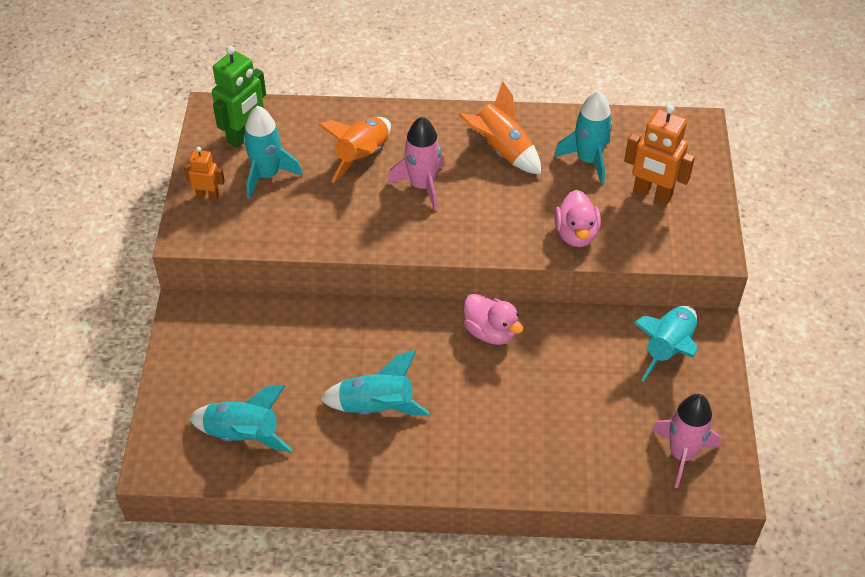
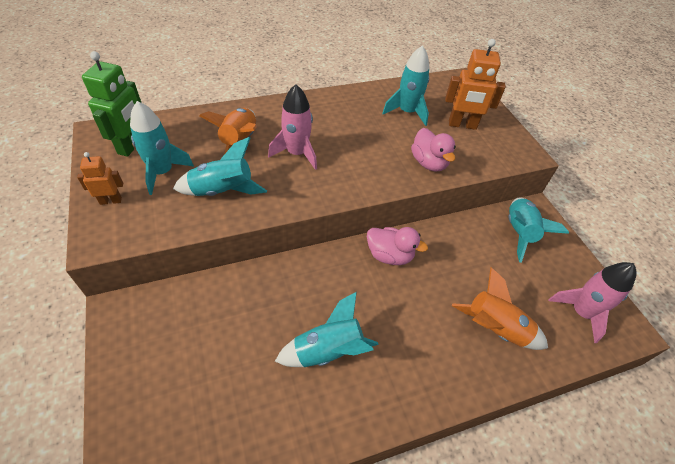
camera: 25 degrees left, 0 degrees up
turquoise rocket [189,385,293,452] -> turquoise rocket moved to [173,137,267,196]
orange rocket [459,81,541,175] -> orange rocket moved to [452,267,548,350]

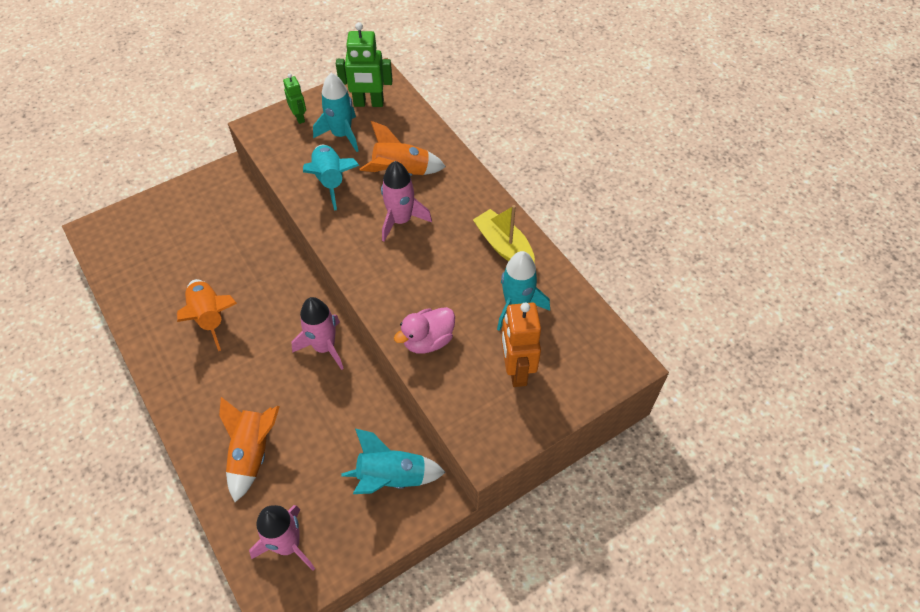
camera: 80 degrees right, 5 degrees up
orange robot [77,152,123,205] -> green robot [283,74,306,124]
turquoise rocket [275,292,379,367] -> orange rocket [177,279,237,351]
pink duck [367,227,428,265] -> pink rocket [291,297,344,370]
none -> yellow boat [473,205,535,262]

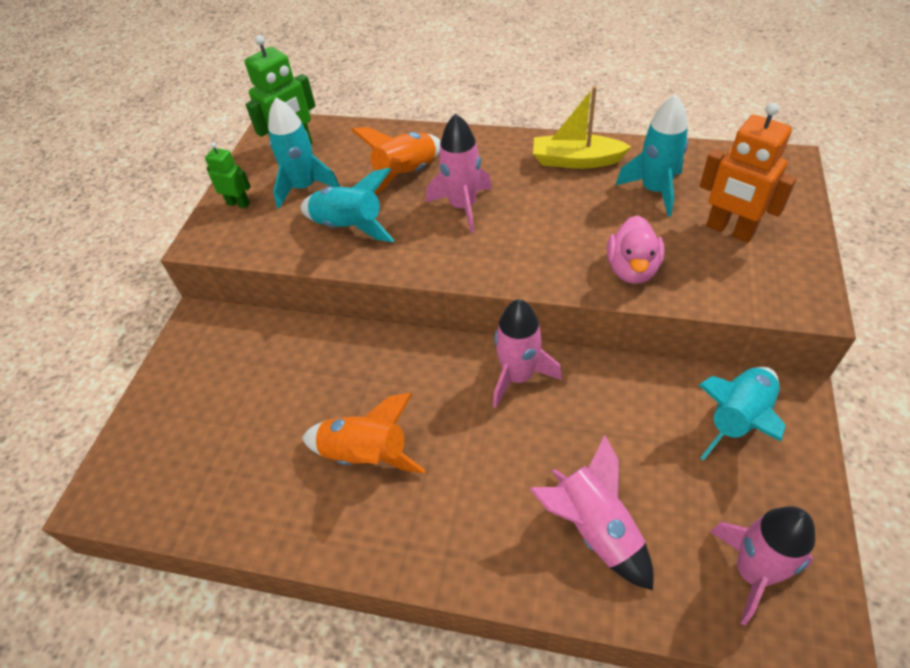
camera: 40 degrees left, 5 degrees down
orange rocket [219,397,280,502] -> pink rocket [530,435,654,590]

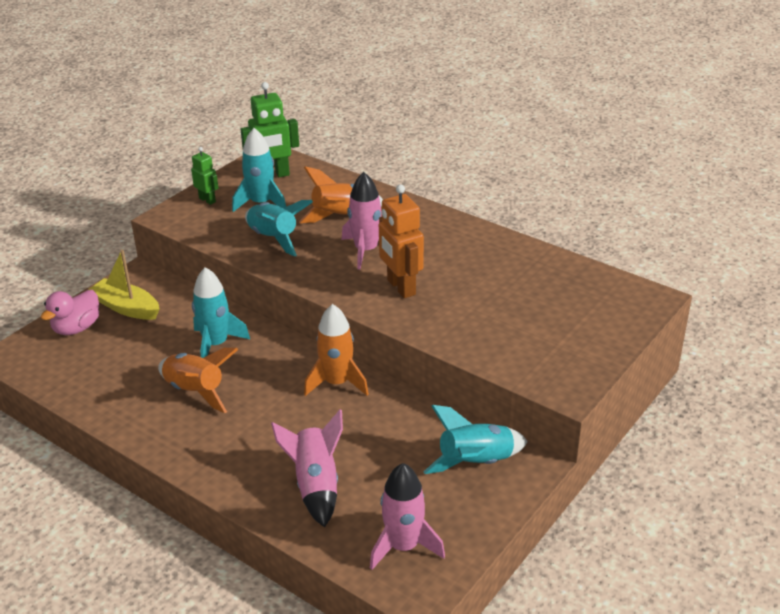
camera: 20 degrees right, 15 degrees down
pink rocket [493,299,562,408] -> orange rocket [304,304,369,396]
yellow boat [533,86,632,169] -> yellow boat moved to [88,250,160,320]
pink duck [607,215,665,284] -> pink duck moved to [41,290,99,335]
turquoise rocket [616,94,689,217] -> turquoise rocket moved to [192,267,250,358]
orange robot [700,102,797,243] -> orange robot moved to [379,184,424,298]

